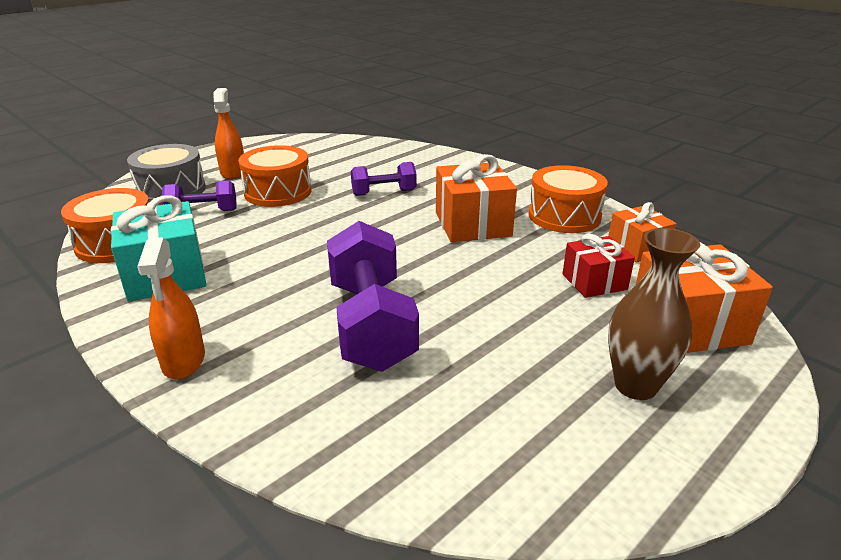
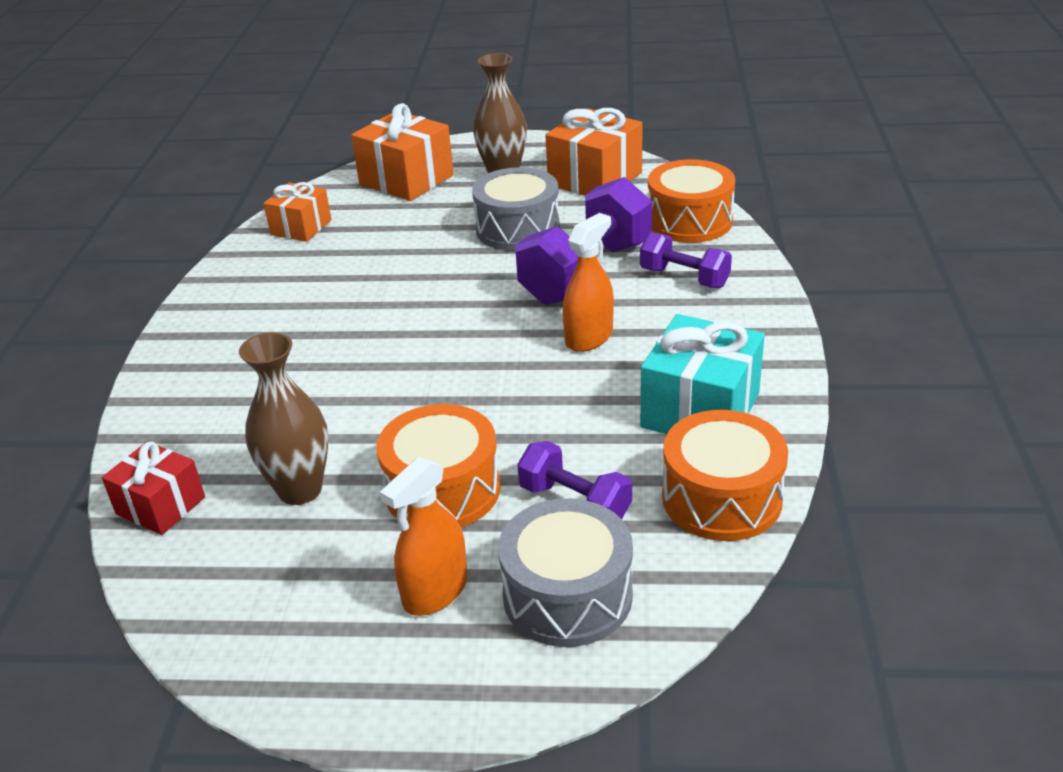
camera: 130 degrees left, 5 degrees up
orange spray bottle [137,237,205,379] -> orange spray bottle moved to [563,213,614,352]
purple dumbbell [351,162,417,196] -> purple dumbbell moved to [640,232,732,288]
orange gift [436,154,517,242] -> orange gift moved to [546,108,643,196]
orange drum [529,165,608,233] -> orange drum moved to [648,159,735,243]
red gift [563,234,635,298] -> red gift moved to [102,441,205,535]
none -> brown vase [239,333,328,505]
none -> grey drum [472,167,560,251]

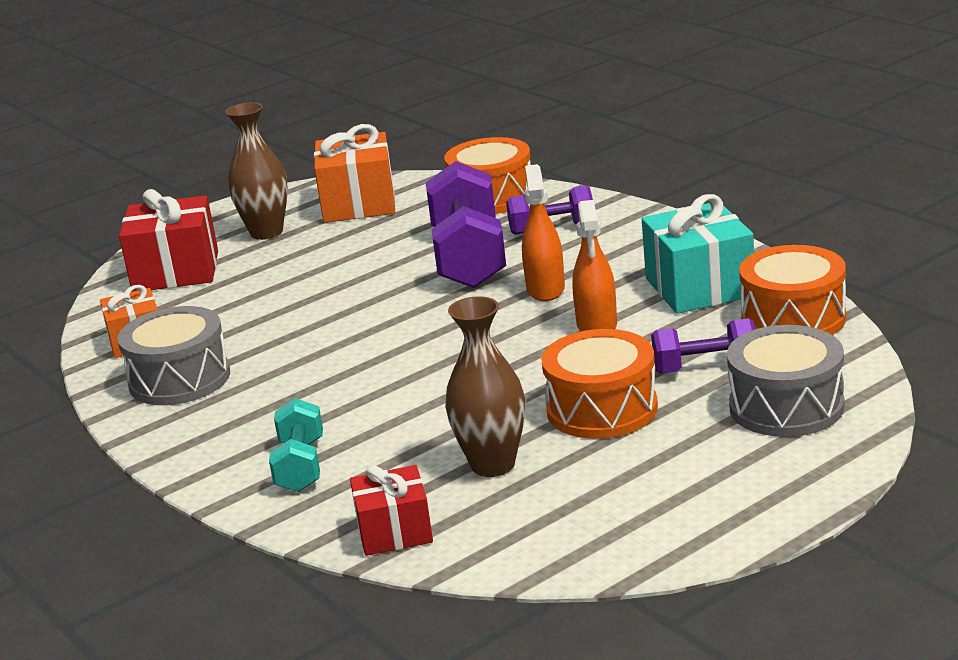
camera: 40 degrees left, 10 degrees down
orange gift [351,103,454,201] -> red gift [119,189,218,292]
orange spray bottle [380,457,468,616] -> orange spray bottle moved to [572,200,617,331]
grey drum [472,167,560,251] -> grey drum moved to [117,306,230,405]
none -> turquoise dumbbell [269,398,323,492]

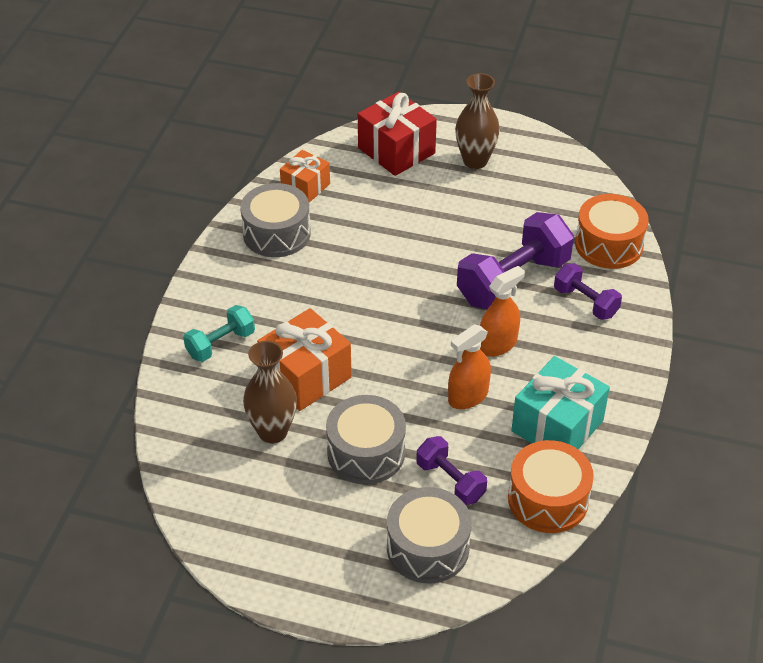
camera: 50 degrees right, 20 degrees up
orange gift [314,124,395,223] -> orange gift moved to [257,308,352,411]
red gift [350,465,433,556] -> none
orange drum [541,329,658,439] -> grey drum [326,395,406,484]

